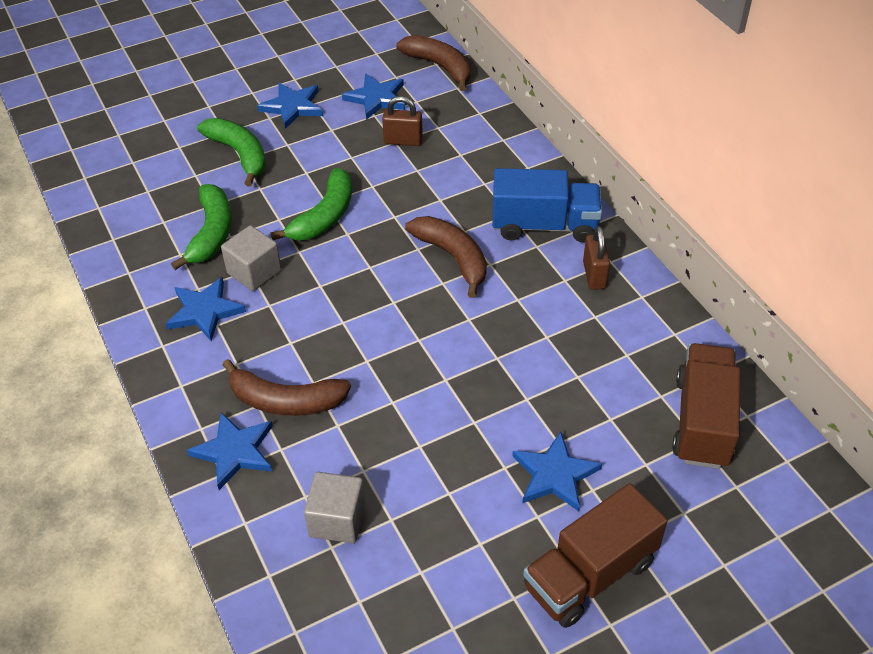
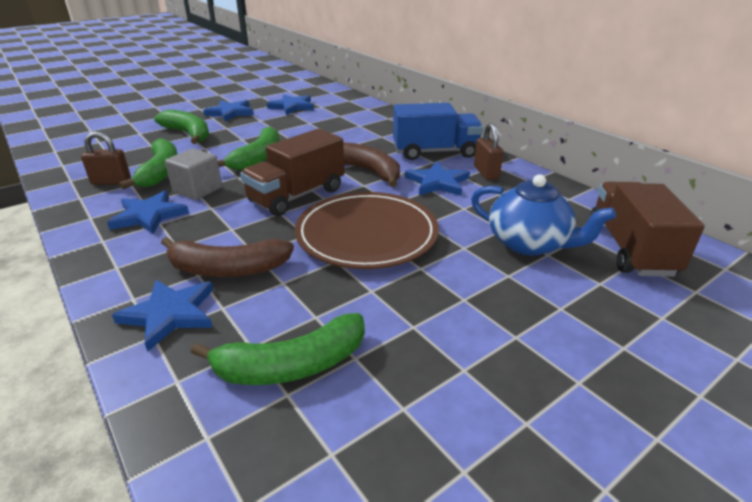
camera: 10 degrees left, 15 degrees down
grey cube [304,472,366,543] -> green banana [191,313,365,385]
brown padlock [382,96,423,146] -> brown padlock moved to [81,131,131,185]
brown banana [396,35,471,91] -> none
blue star [512,431,602,512] -> blue star moved to [405,161,470,196]
brown truck [523,483,668,628] -> brown truck moved to [240,129,345,216]
none -> brown plate [295,192,439,269]
none -> blue teapot [471,174,616,256]

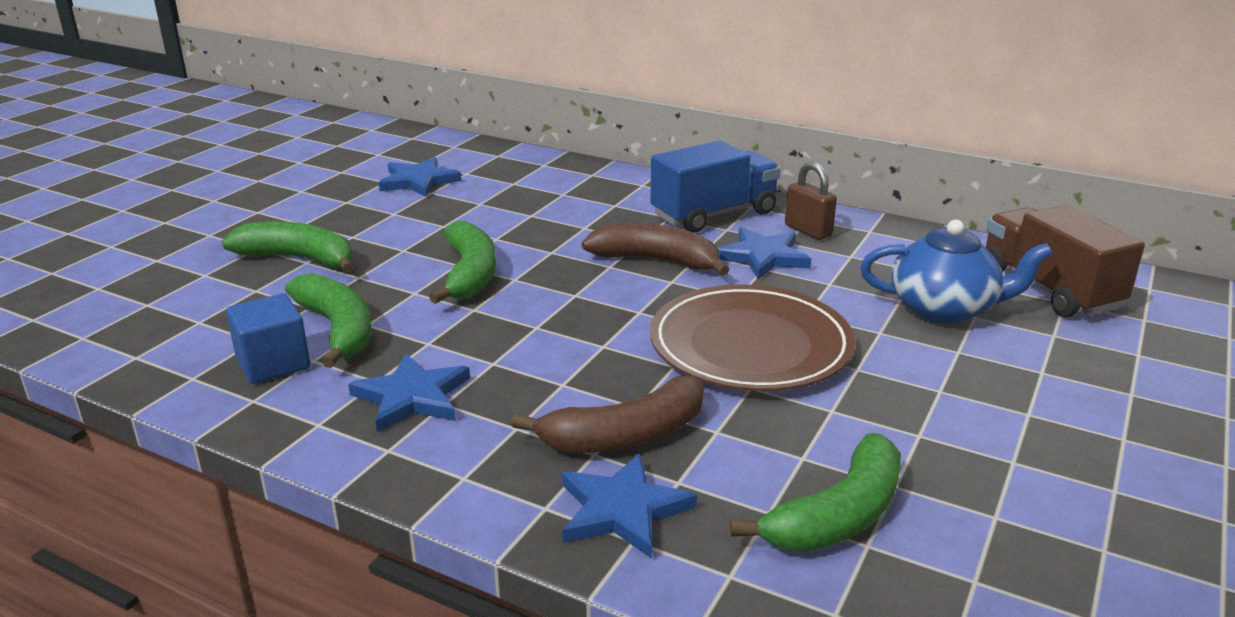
camera: 25 degrees left, 5 degrees down
brown padlock [81,131,131,185] -> blue cube [226,293,310,384]
grey cube [165,148,222,200] -> none
blue star [203,100,254,121] -> none
brown truck [240,129,345,216] -> none

